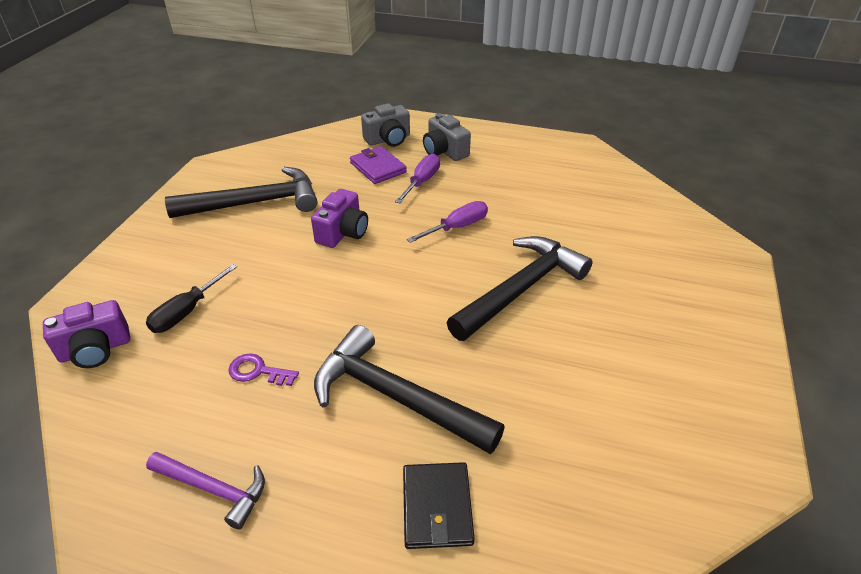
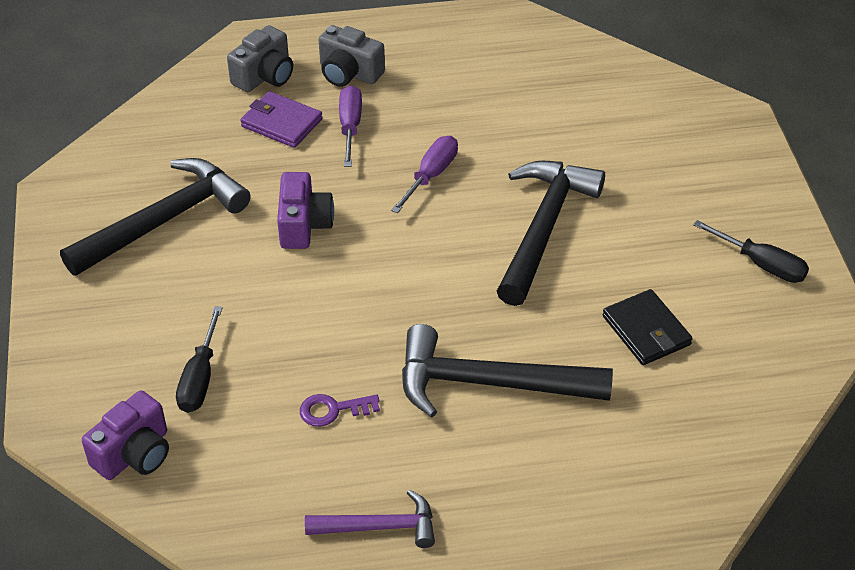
camera: 25 degrees left, 5 degrees up
black wallet [403,462,475,549] -> black wallet moved to [603,289,693,365]
none -> black screwdriver [693,220,809,283]

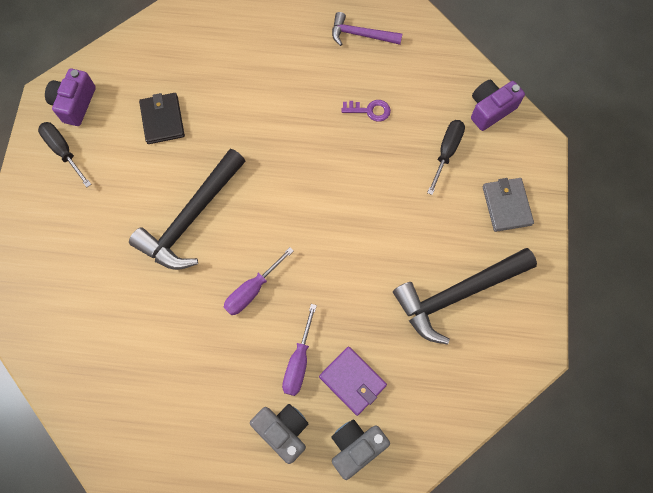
camera: 165 degrees left, 25 degrees up
purple camera [277,172,334,249] -> purple camera moved to [45,69,96,126]
black hammer [402,324,613,418] -> none
none -> grey wallet [483,178,534,232]

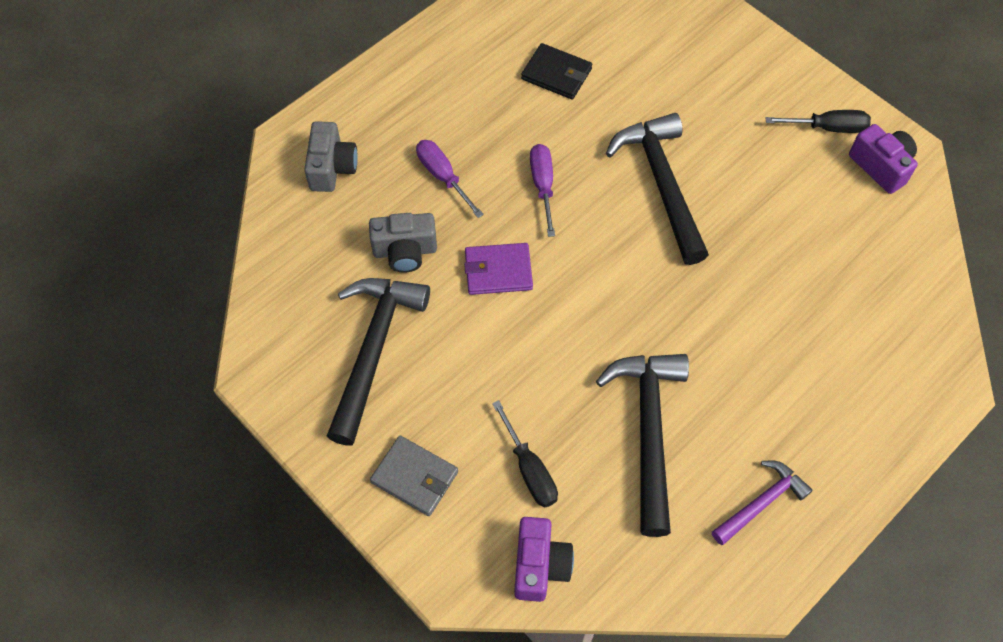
camera: 130 degrees right, 10 degrees down
black wallet [139,93,185,144] -> black wallet moved to [521,43,592,100]
grey camera [250,404,309,464] -> grey camera moved to [369,213,437,273]
purple wallet [319,347,387,416] -> purple wallet moved to [464,243,533,295]
purple key [341,100,391,122] -> black hammer [596,354,689,537]

